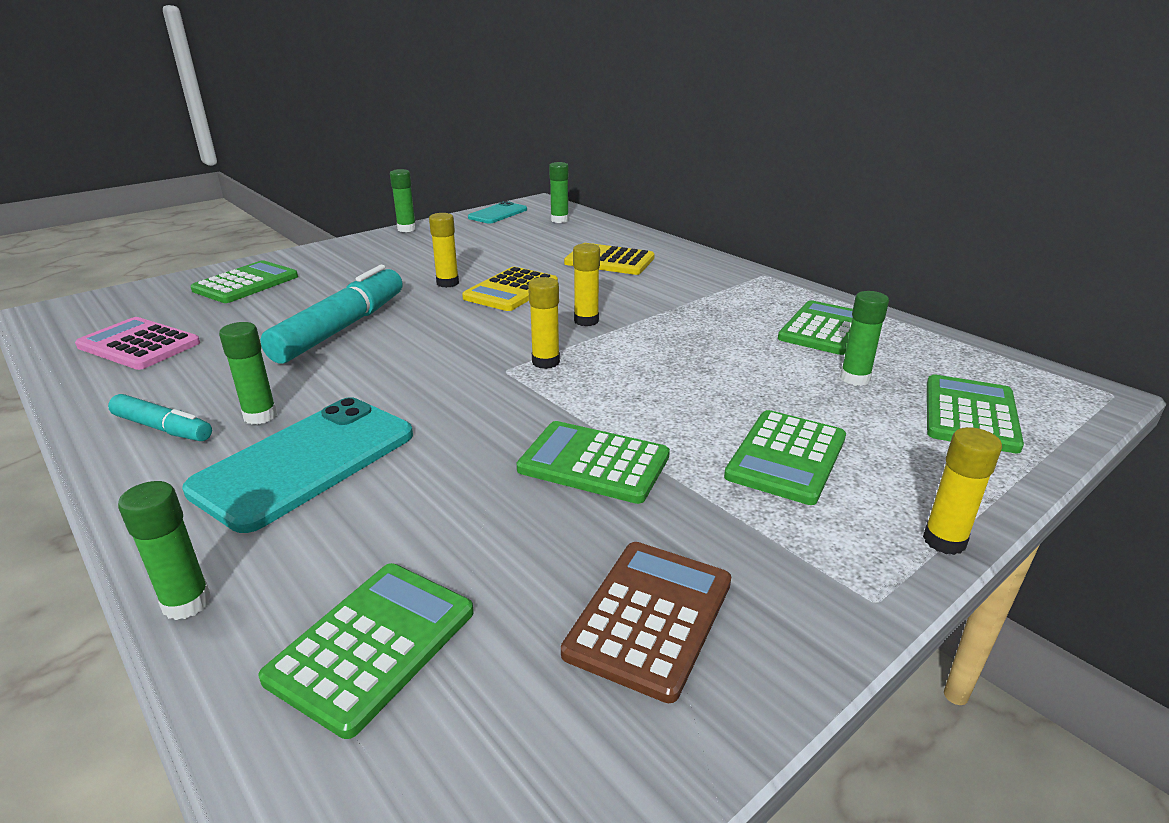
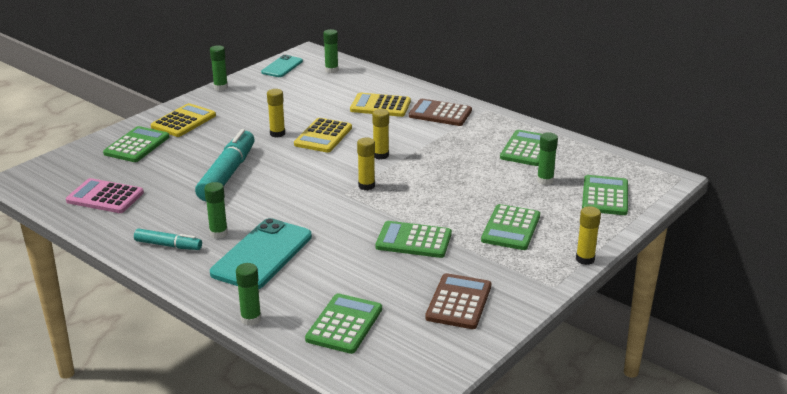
camera: 10 degrees left, 0 degrees up
none -> yellow calculator [151,103,216,137]
none -> brown calculator [409,99,472,126]

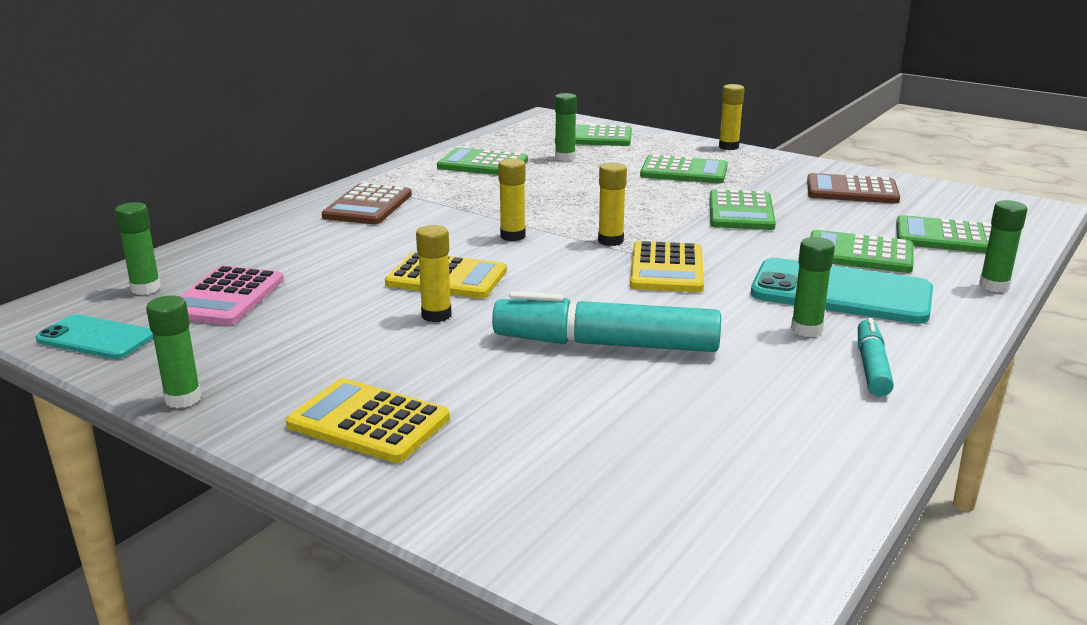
camera: 95 degrees left, 5 degrees down
pink calculator [66,178,144,213] -> pink calculator moved to [180,266,284,325]
green calculator [103,126,170,162] -> green calculator moved to [810,230,913,273]
yellow calculator [350,92,411,117] -> yellow calculator moved to [630,241,704,292]

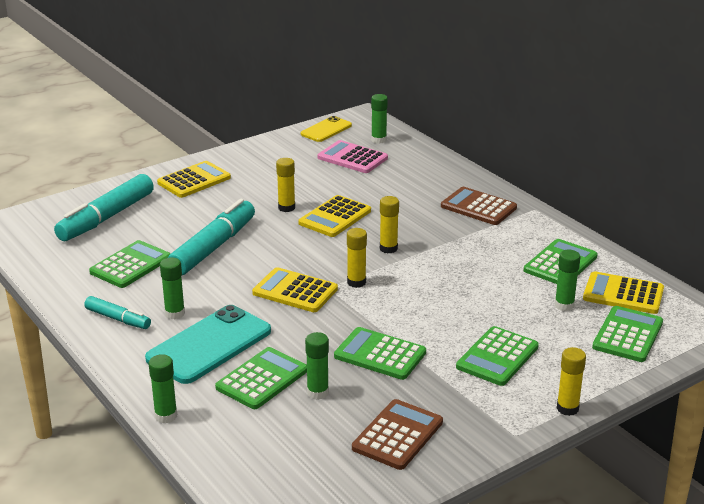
camera: 110 degrees right, 5 degrees up
turquoise phone [36,314,153,359] -> yellow phone [301,116,352,142]
green glue stick [146,296,202,408] -> green glue stick moved to [305,332,329,400]
green calculator [896,215,992,253] -> green calculator moved to [89,240,171,288]
none -> turquoise marker [54,174,154,241]
none -> yellow calculator [583,271,664,314]

